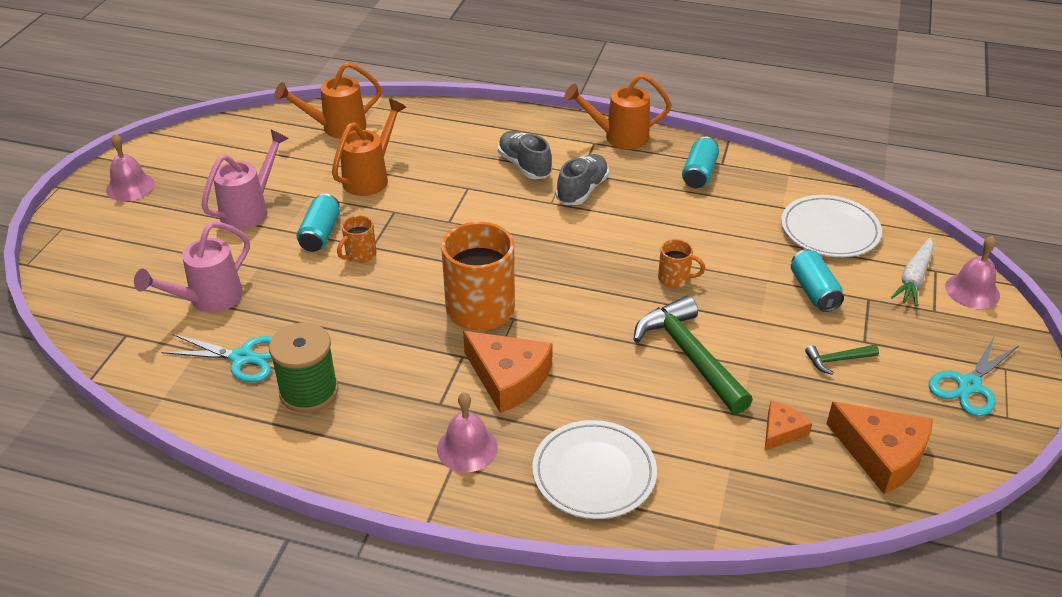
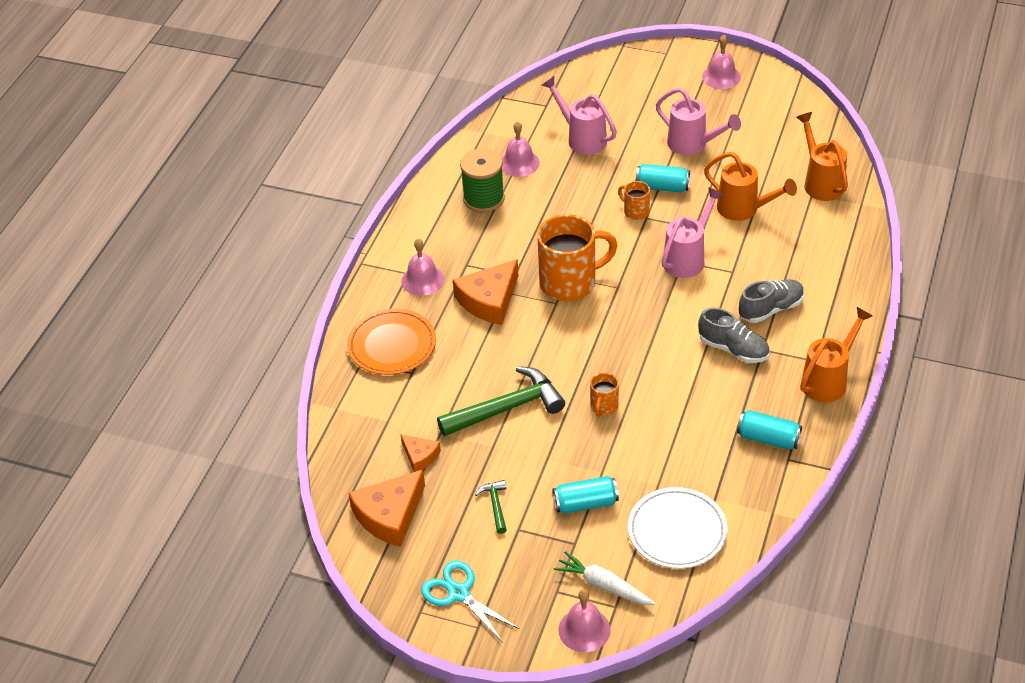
camera: 95 degrees right, 5 degrees up
turquoise scissors [161,334,272,383] -> pink bell [502,121,540,177]
white plate [532,420,657,519] -> orange plate [347,308,436,375]
orange watering can [564,73,672,149] -> orange watering can turned 45 degrees clockwise [800,307,873,403]
none -> pink watering can [661,187,724,278]

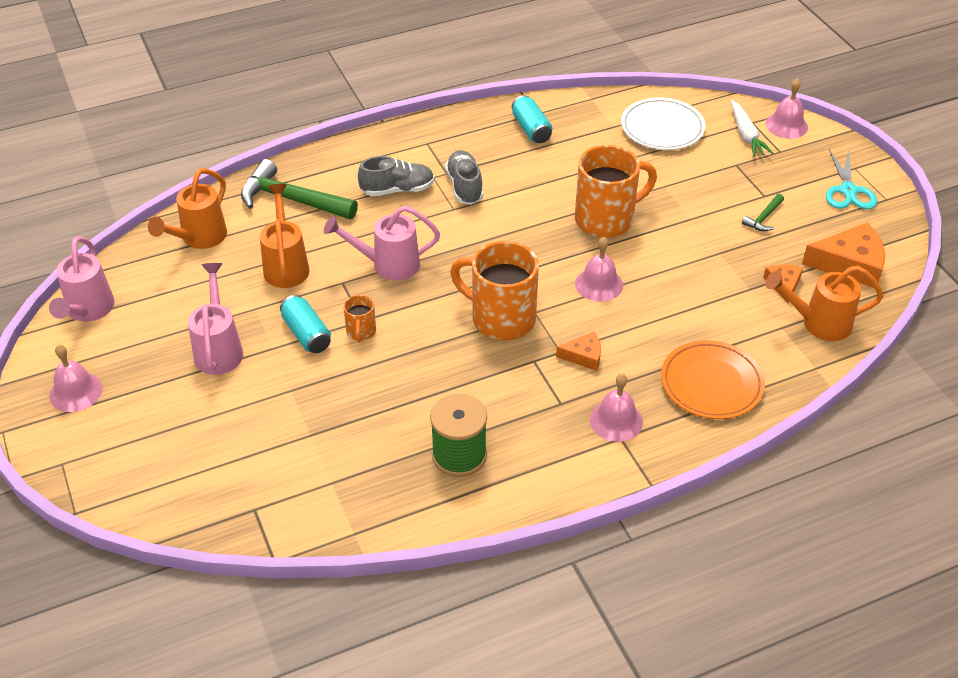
camera: 135 degrees left, 0 degrees up
green hammer [437,366,565,436] -> green hammer moved to [241,159,358,219]
orange cheese [453,259,518,325] -> orange cheese [556,332,601,371], size x0.54
pink bell [502,121,540,177] -> pink bell moved to [575,237,623,302]
pink watering can [542,76,617,154] -> pink watering can moved to [49,236,115,322]
turquoise can [553,476,619,514] -> none
orange mug [590,372,619,417] -> orange mug [575,145,657,238], size x2.14
grey shoe [739,279,804,323] -> grey shoe turned 150 degrees clockwise [358,156,434,196]
orange watering can [800,307,873,403] -> orange watering can moved to [765,265,884,341]

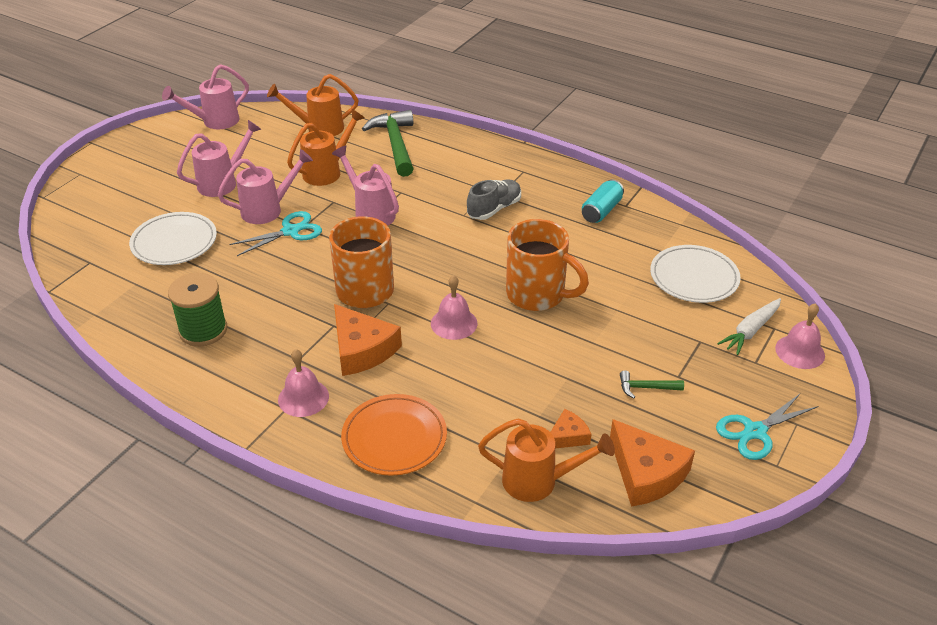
camera: 55 degrees right, 5 degrees down
pink bell [49,345,103,412] -> none
turquoise can [280,295,331,353] -> pink watering can [218,149,313,224]
orange mug [343,295,376,342] -> turquoise scissors [229,211,322,256]
grey shoe [358,156,434,196] -> none
orange cheese [556,332,601,371] -> orange cheese [334,304,402,376], size x1.84
orange watering can [765,265,884,341] -> orange watering can turned 135 degrees clockwise [478,418,615,502]
none -> white plate [129,212,217,265]

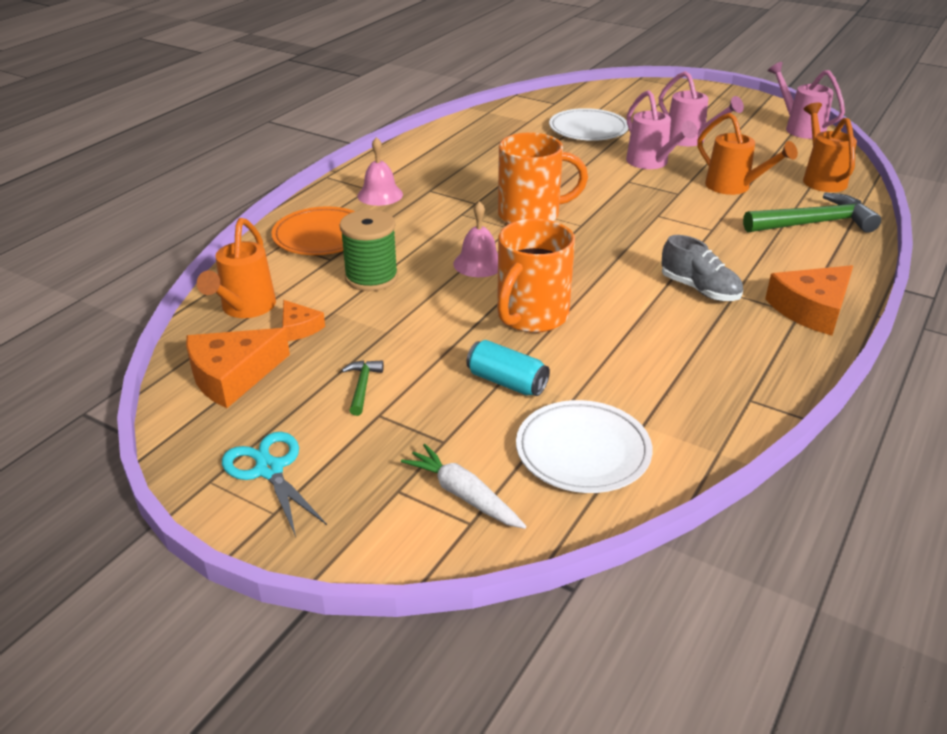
camera: 90 degrees right, 5 degrees down
green spool [168,273,227,346] -> green spool moved to [339,210,398,291]
turquoise scissors [229,211,322,256] -> none
pink watering can [332,145,399,226] -> none
orange cheese [334,304,402,376] -> orange cheese moved to [765,265,853,336]
turquoise can [582,179,624,223] -> turquoise can moved to [466,340,550,396]
pink bell [775,303,825,369] -> none

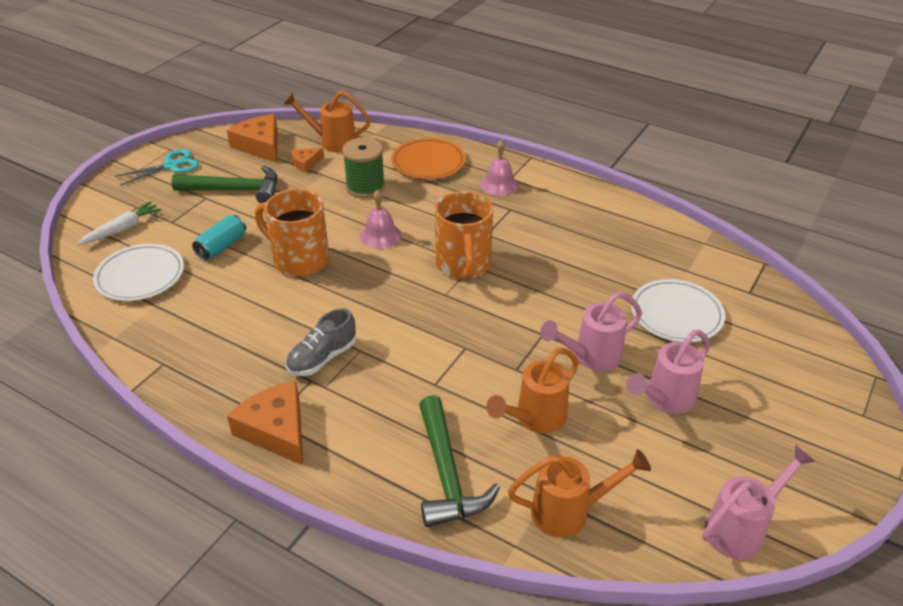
camera: 90 degrees right, 5 degrees up
green hammer [342,360,384,416] -> green hammer [172,165,278,203], size x2.14

